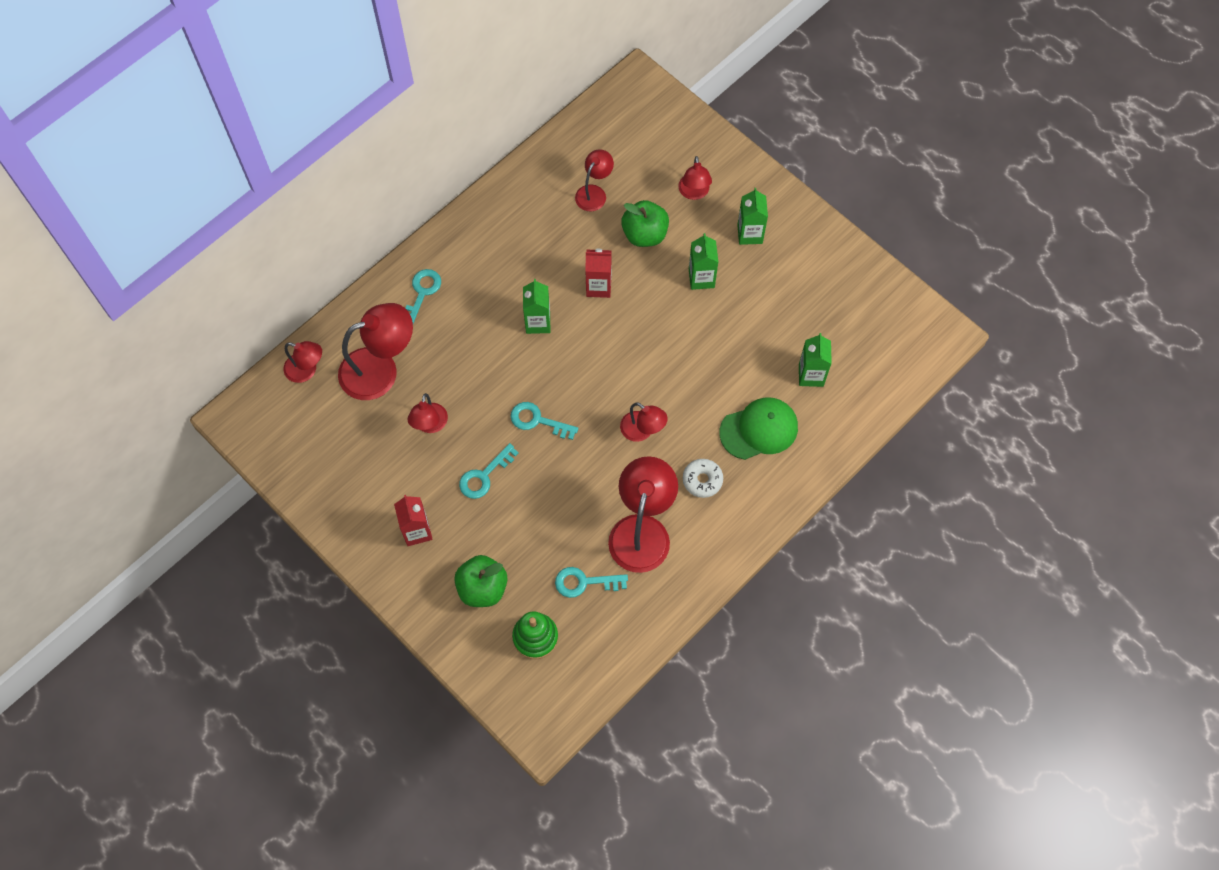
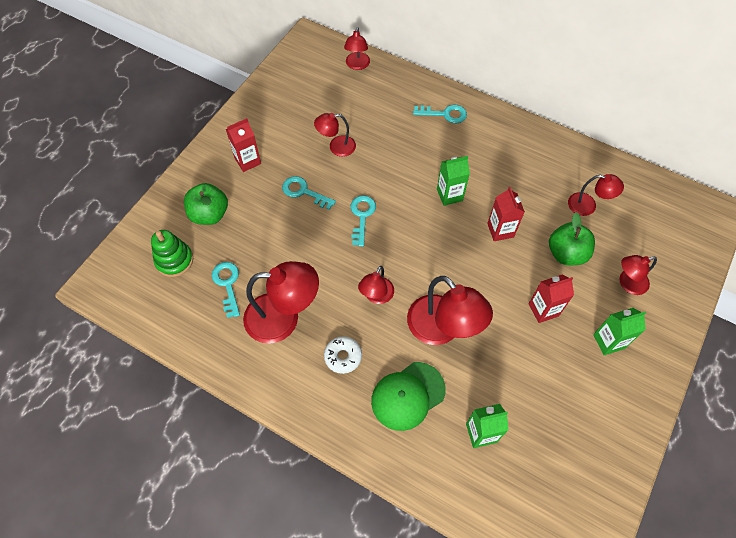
camera: 75 degrees right, 5 degrees down
red lamp [338,303,413,400] -> red lamp moved to [407,276,493,345]
green carton [689,233,718,290] -> red carton [529,274,574,323]
green cap [719,397,798,460] -> green cap turned 90 degrees clockwise [371,362,445,431]

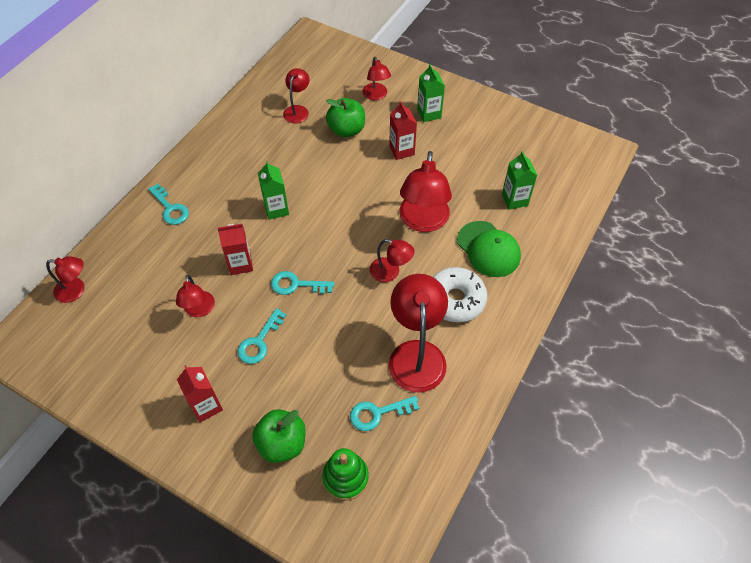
camera: 90 degrees left, 5 degrees down
white donut [324,336,362,374] -> white donut [433,267,487,323], size x1.65
red lamp [407,276,493,345] -> red lamp turned 135 degrees clockwise [399,151,452,232]
turquoise key [413,105,467,123] -> turquoise key turned 135 degrees clockwise [148,184,189,225]
red carton [487,187,525,241] -> red carton moved to [217,224,253,275]

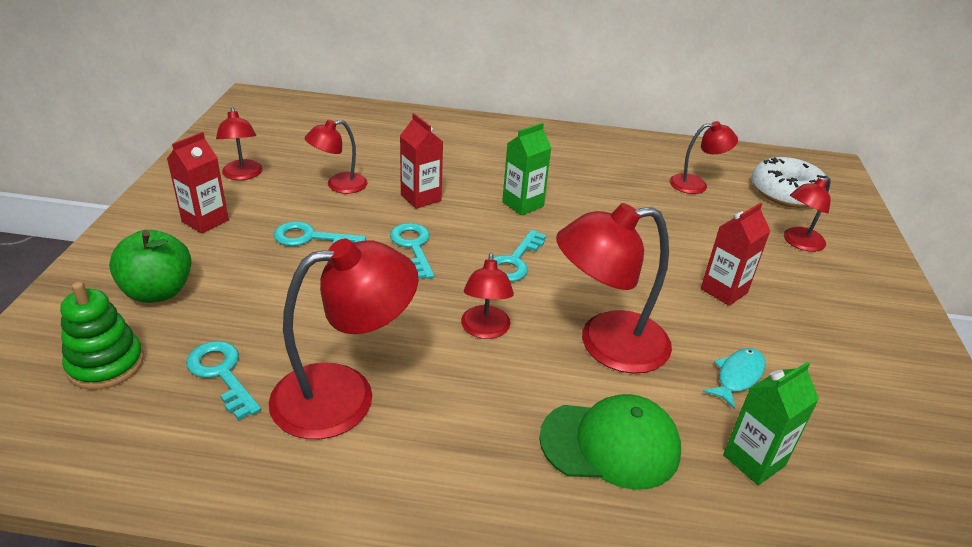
camera: 65 degrees right, 20 degrees down
red lamp [46,256,84,303] -> red lamp moved to [216,107,263,180]
turquoise key [148,184,189,225] -> turquoise key moved to [493,230,546,282]
green apple [326,98,365,137] -> none
green carton [417,64,445,122] -> none
white donut [433,267,487,323] -> white donut moved to [751,157,830,208]
green cap [457,221,521,277] -> green cap turned 120 degrees counterclockwise [539,394,681,490]
none -> turquoise fish [703,348,766,409]

